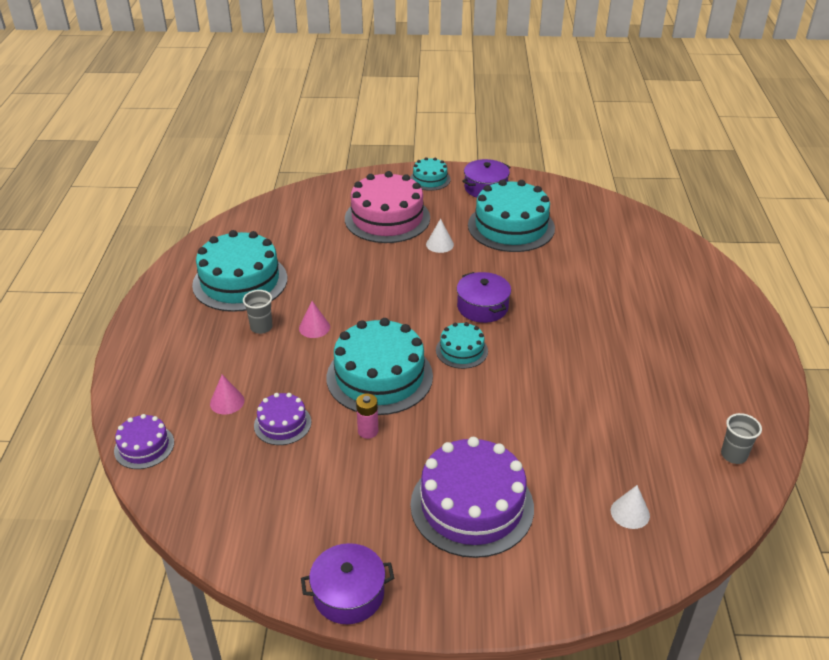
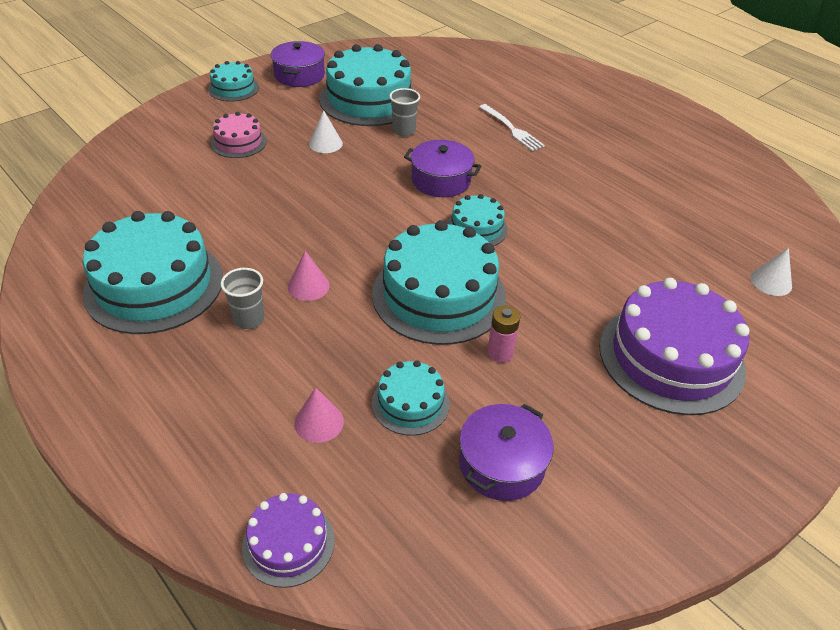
camera: 45 degrees left, 5 degrees up
purple cake [254,393,311,445] -> turquoise cake [372,360,450,436]
purple pot [301,543,394,624] -> purple pot moved to [459,404,553,501]
pink cake [345,171,430,243] -> pink cake [211,112,267,158], size x0.51
grey cup [721,413,762,464] -> grey cup moved to [389,88,420,136]
none -> white fork [479,104,545,151]

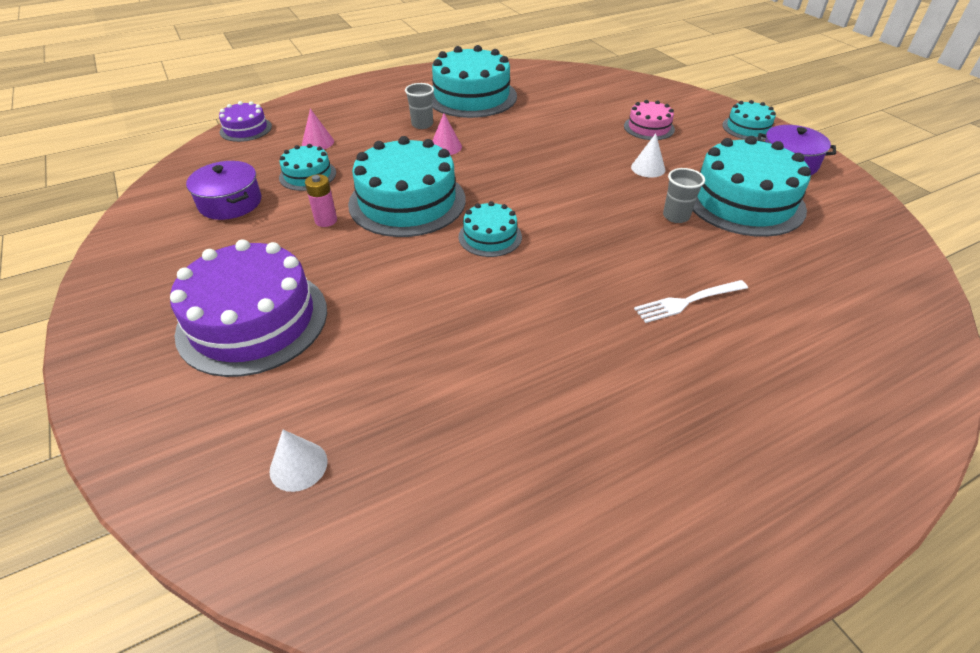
camera: 105 degrees right, 0 degrees up
purple pot [404,140,481,197] -> none

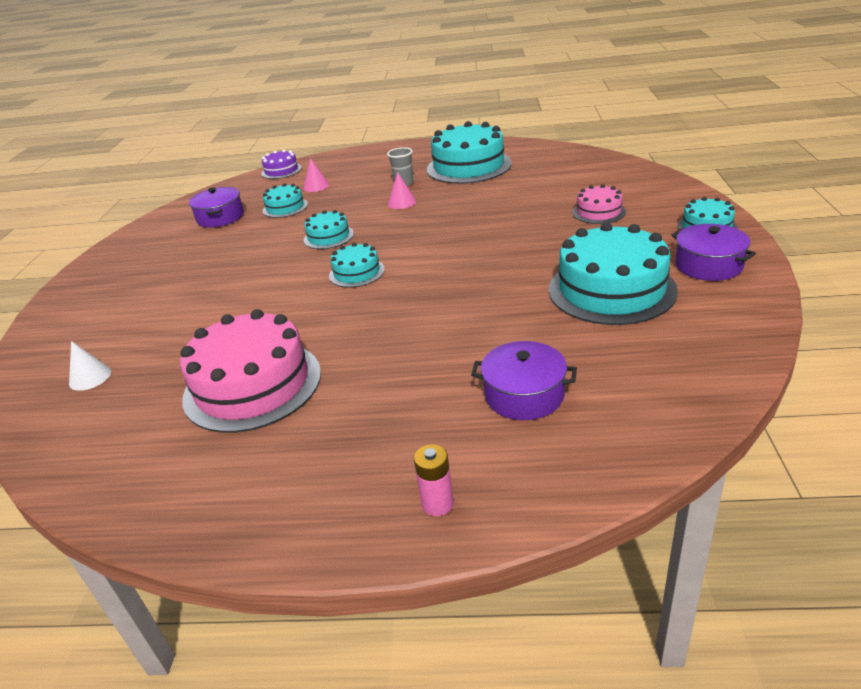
camera: 35 degrees right, 10 degrees down
purple cake [170,239,327,377] -> none
pink battery [305,174,337,227] -> pink battery moved to [414,444,454,516]
turquoise cake [348,136,466,237] -> turquoise cake [304,210,354,249], size x0.51
white cone [631,133,665,178] -> none
white fork [634,280,748,323] -> none
grey cup [663,168,705,223] -> none
none -> pink cake [180,309,321,433]
none -> purple pot [471,341,577,420]

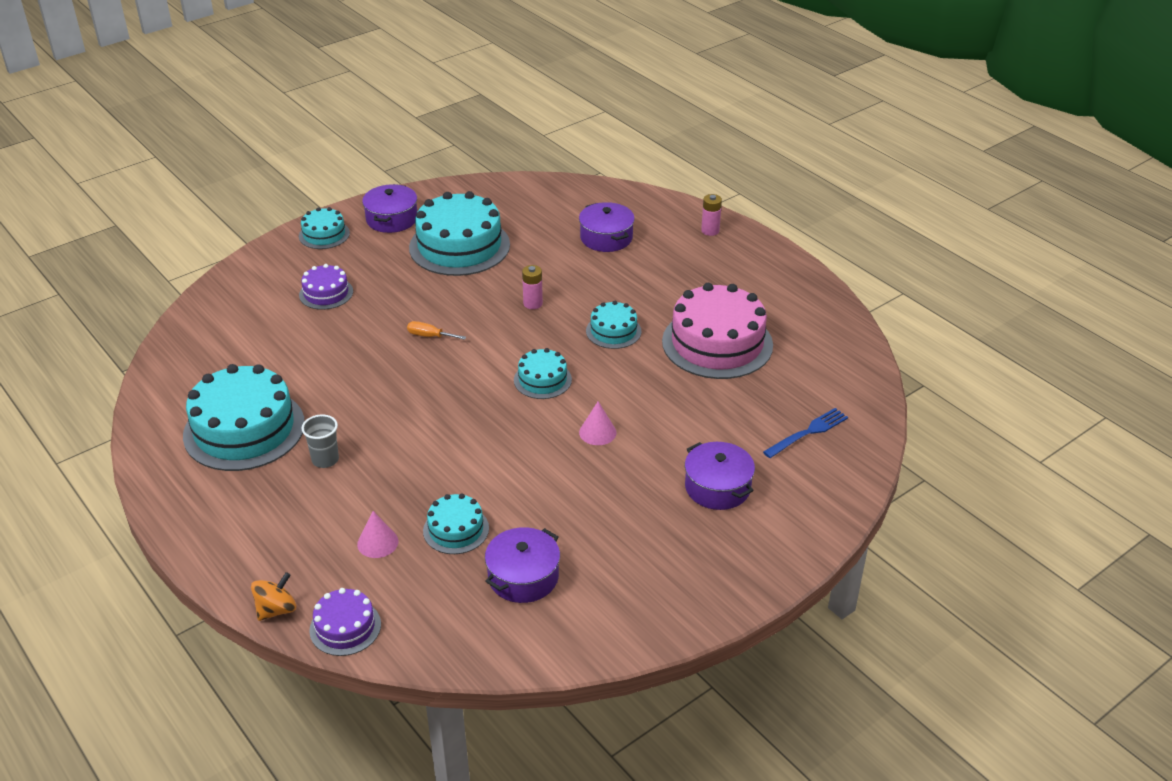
camera: 135 degrees left, 5 degrees up
white cone [69,341,111,391] -> blue fork [763,408,848,458]
turquoise cake [304,210,354,249] -> turquoise cake moved to [586,301,641,349]
pink cone [388,172,416,209] -> pink cone moved to [579,401,616,445]
pink cake [572,184,626,224] -> purple cake [299,264,353,310]
none -> orange spinning top [251,572,296,621]
none -> orange screwdriver [407,321,466,340]
none -> pink battery [522,265,543,309]
none -> purple pot [685,442,755,510]

